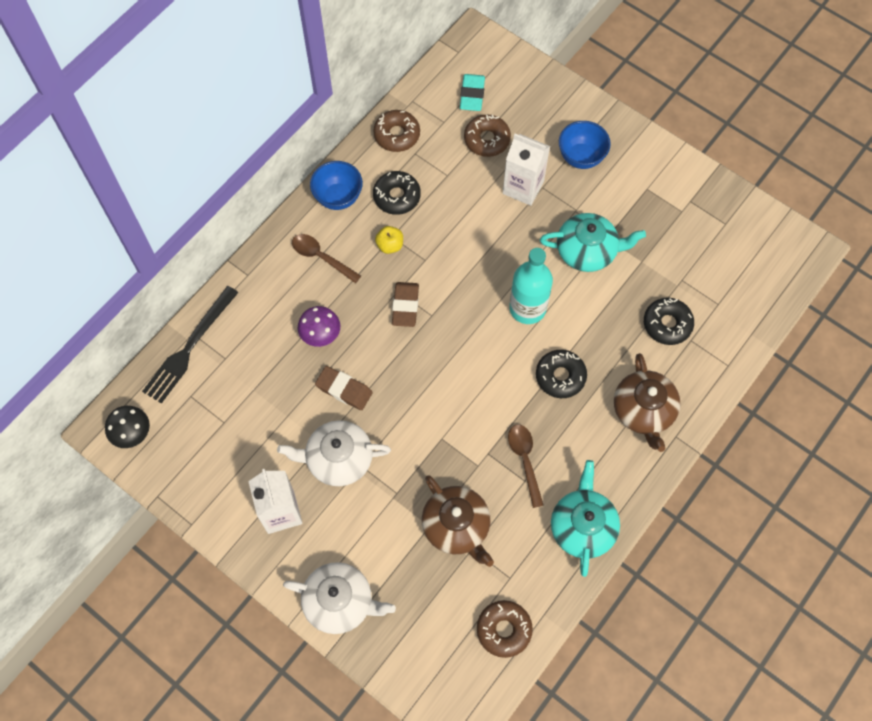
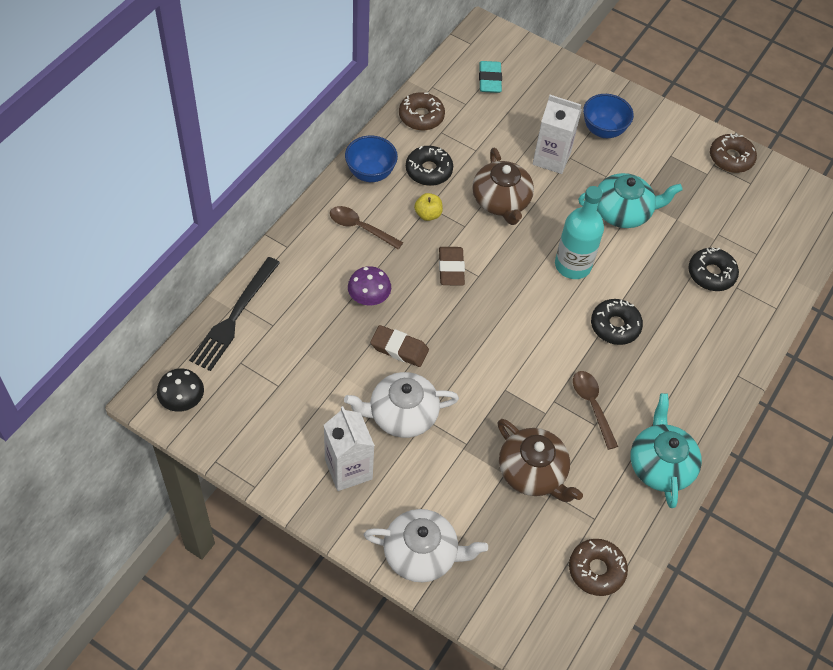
camera: 10 degrees left, 10 degrees down
brown donut [464,114,511,157] -> brown donut moved to [710,133,757,173]
brown teapot [614,353,680,452] -> brown teapot moved to [472,148,534,225]

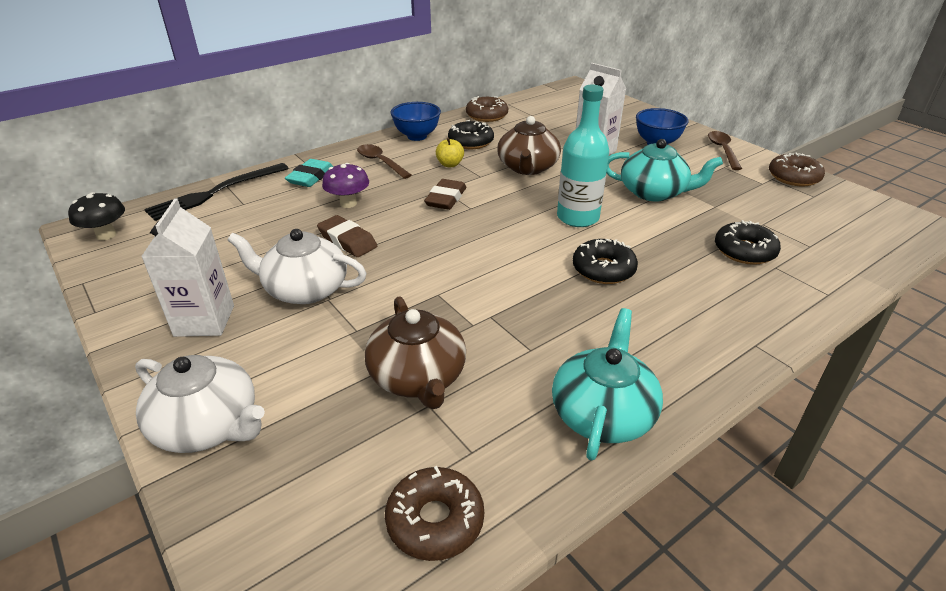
camera: 25 degrees right, 20 degrees down
turquoise eraser [479,61,502,93] -> turquoise eraser moved to [285,159,334,187]
brown spoon [573,371,618,450] -> brown spoon moved to [708,131,742,170]

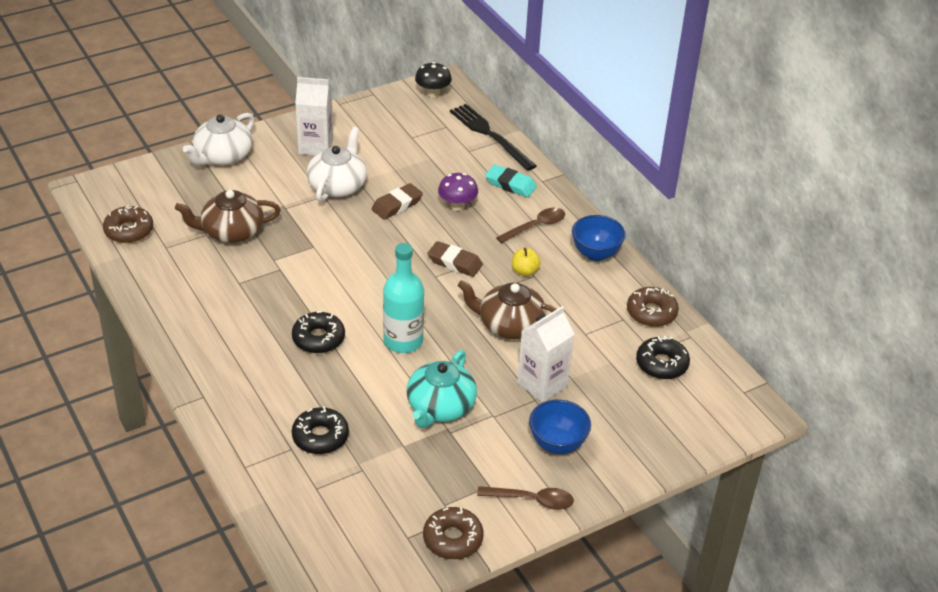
camera: 95 degrees right, 5 degrees up
black donut [448,120,494,149] -> black donut moved to [636,336,690,379]
turquoise teapot [552,308,663,460] -> none

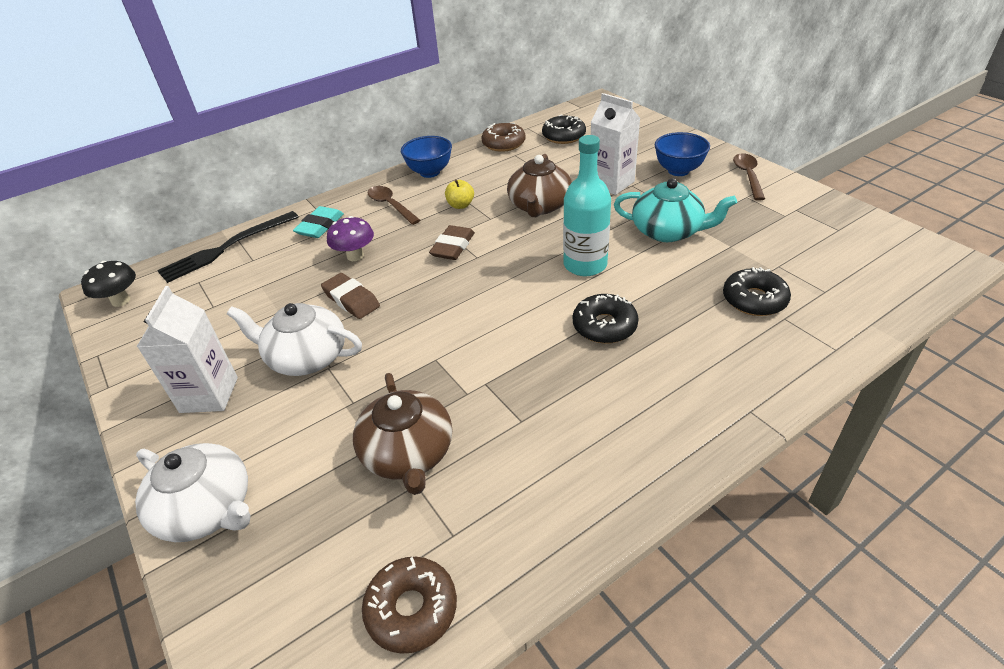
camera: 90 degrees left, 0 degrees up
brown donut [423,507,484,559] -> none

